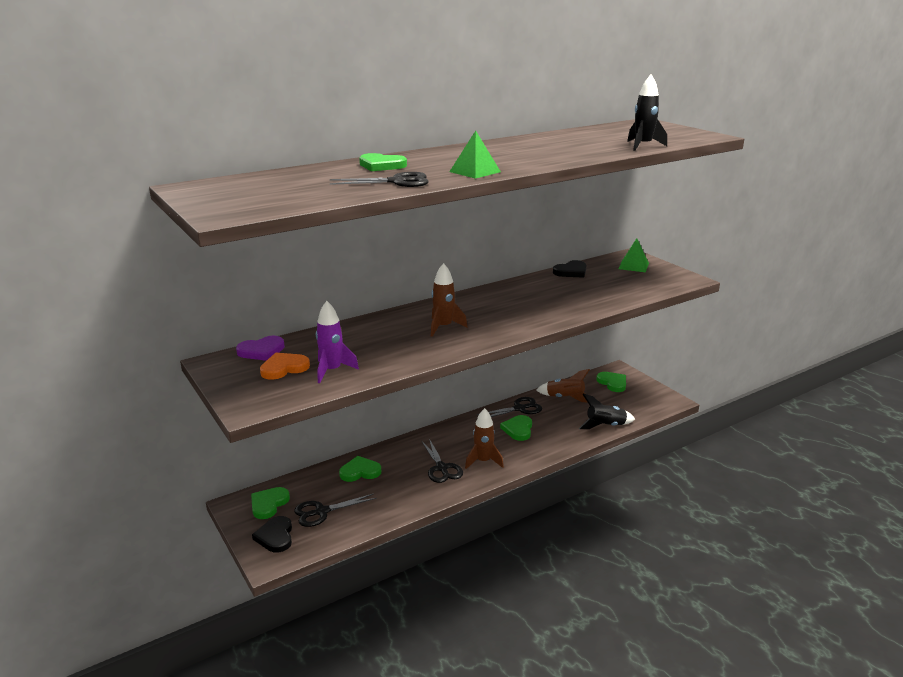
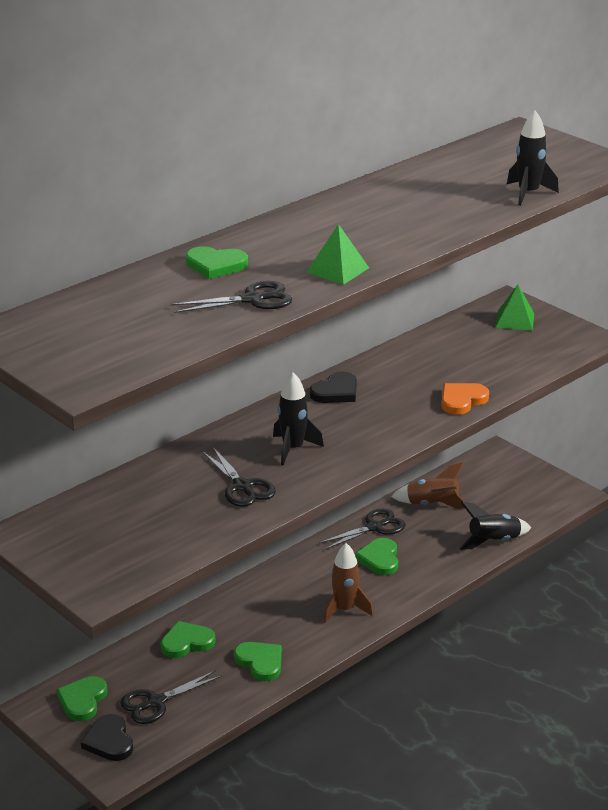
camera: 10 degrees left, 5 degrees up
purple heart [236,336,285,361] -> none
orange heart [260,353,310,380] -> orange heart moved to [441,383,489,415]
purple rocket [316,301,359,383] -> none
black scissors [422,439,463,483] -> black scissors moved to [202,447,276,507]
brown rocket [431,263,468,337] -> black rocket [273,372,324,465]
black heart [553,260,587,278] -> black heart moved to [310,372,357,403]
green heart [596,372,626,392] -> green heart moved to [234,642,282,681]

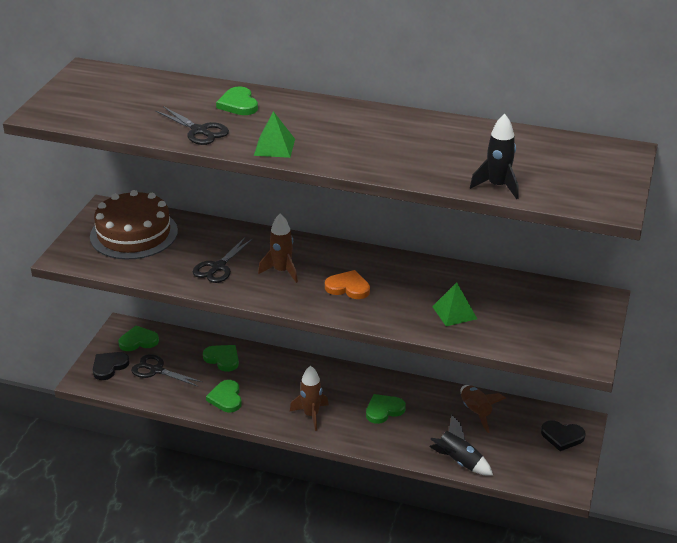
camera: 60 degrees right, 5 degrees up
green heart [234,642,282,681] -> green heart turned 150 degrees clockwise [206,380,242,412]
black rocket [273,372,324,465] -> brown rocket [258,214,298,283]
black heart [310,372,357,403] -> black heart moved to [541,420,586,451]
black scissors [319,509,406,550] -> none
orange heart [441,383,489,415] -> orange heart moved to [325,270,370,299]
green pyramid [495,285,535,331] -> green pyramid moved to [432,283,477,326]
none -> brown cake [90,190,178,260]

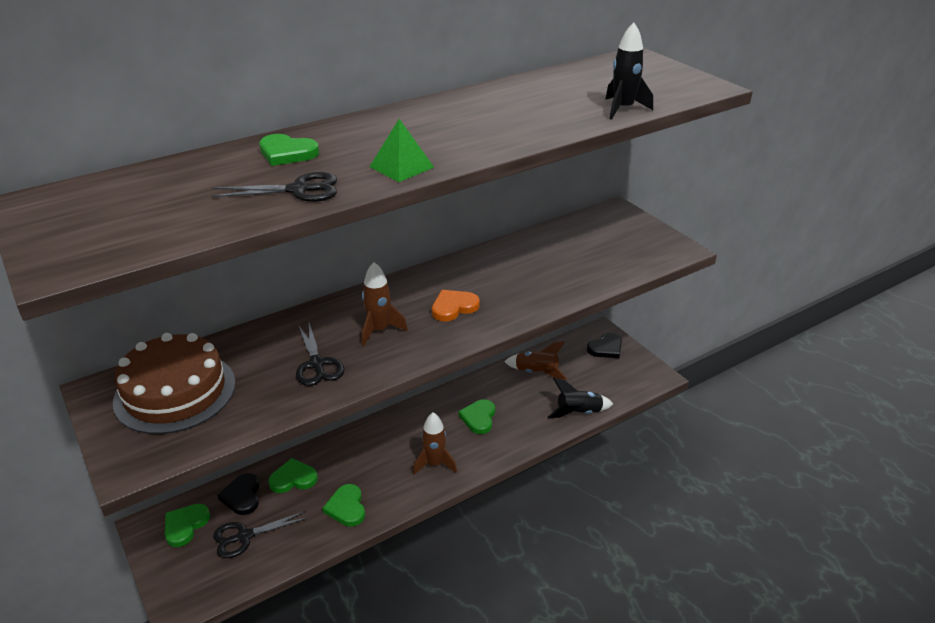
camera: 50 degrees left, 0 degrees up
black heart [93,352,130,380] -> black heart moved to [217,473,259,515]
green heart [206,380,242,412] -> green heart turned 45 degrees clockwise [323,484,365,527]
green pyramid [432,283,477,326] -> none

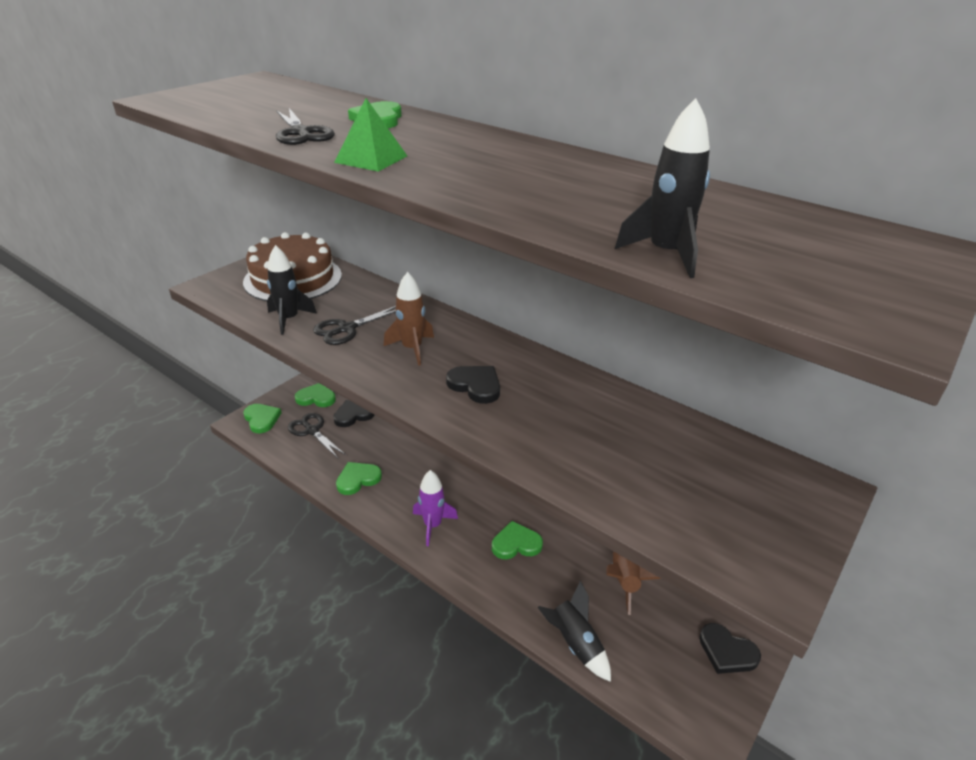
camera: 70 degrees right, 0 degrees up
green heart [269,458,318,493] -> green heart moved to [243,404,282,433]
brown rocket [413,412,457,475] -> purple rocket [413,470,458,546]
orange heart [432,290,480,321] -> black heart [446,366,500,404]
none -> black rocket [267,245,317,335]

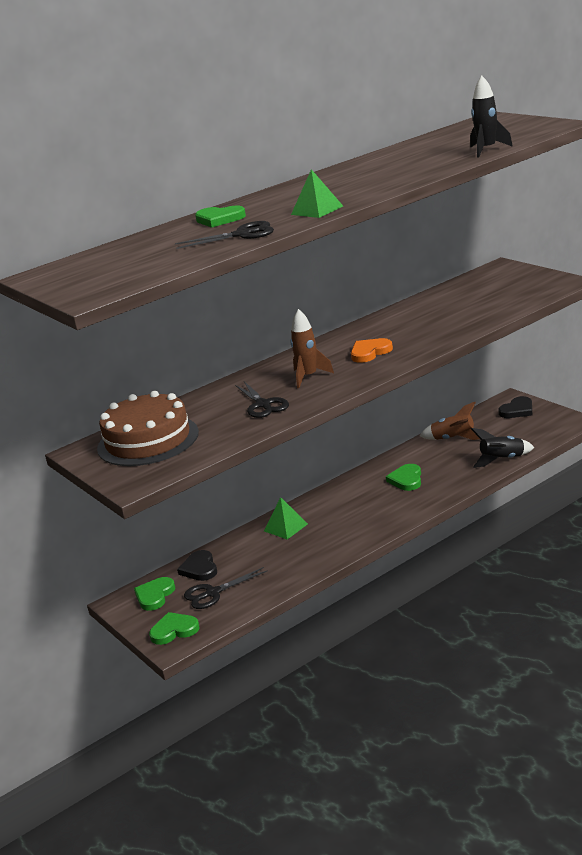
camera: 70 degrees left, 10 degrees down
black rocket [267,245,317,335] -> none
green heart [336,462,382,495] -> none
purple rocket [413,470,458,546] -> none
black heart [446,366,500,404] -> orange heart [351,338,393,363]
none -> green pyramid [264,497,308,539]

